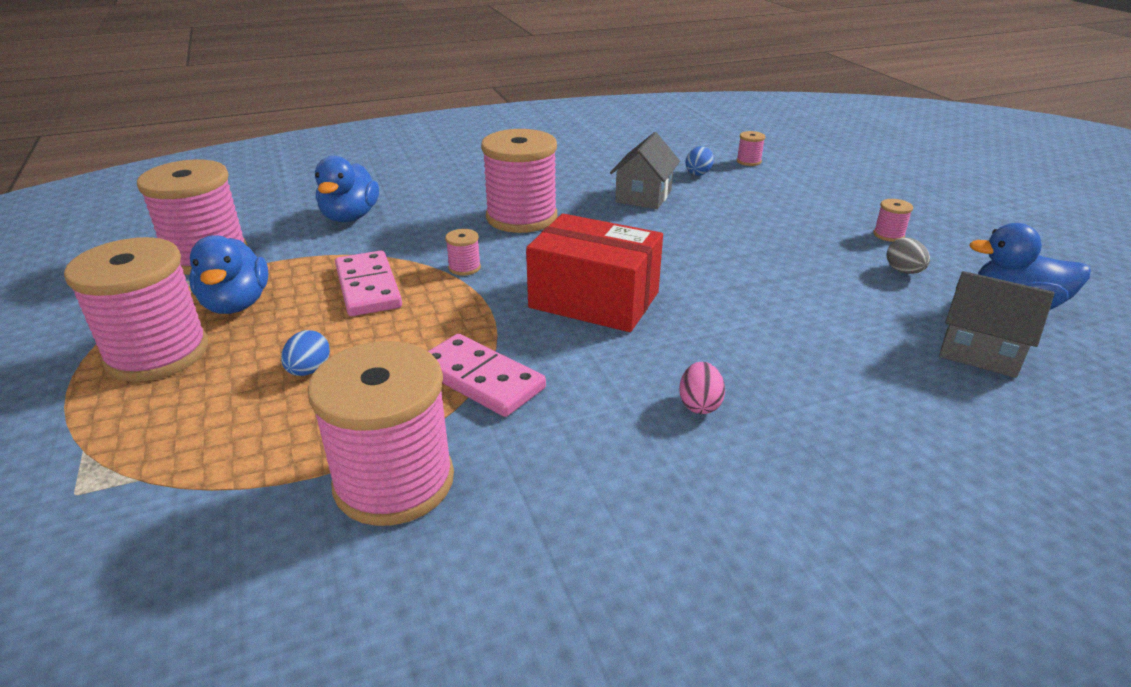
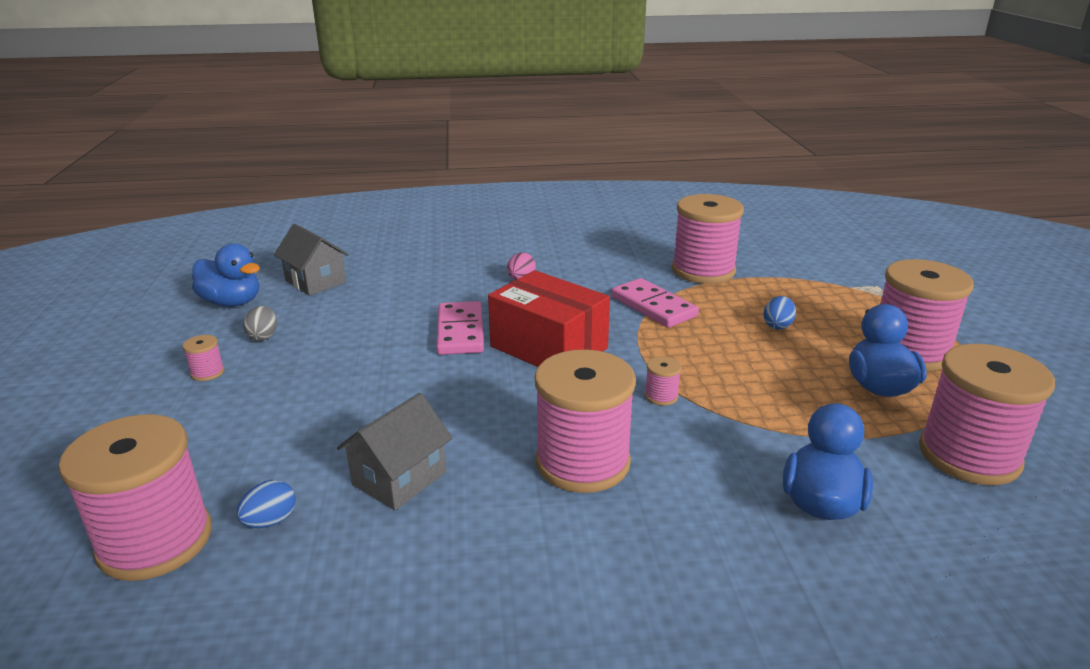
camera: 165 degrees left, 5 degrees down
pink domino [335,250,402,316] -> pink domino moved to [436,301,484,355]
pink spool [737,131,765,166] -> pink spool [58,414,212,581], size x2.49

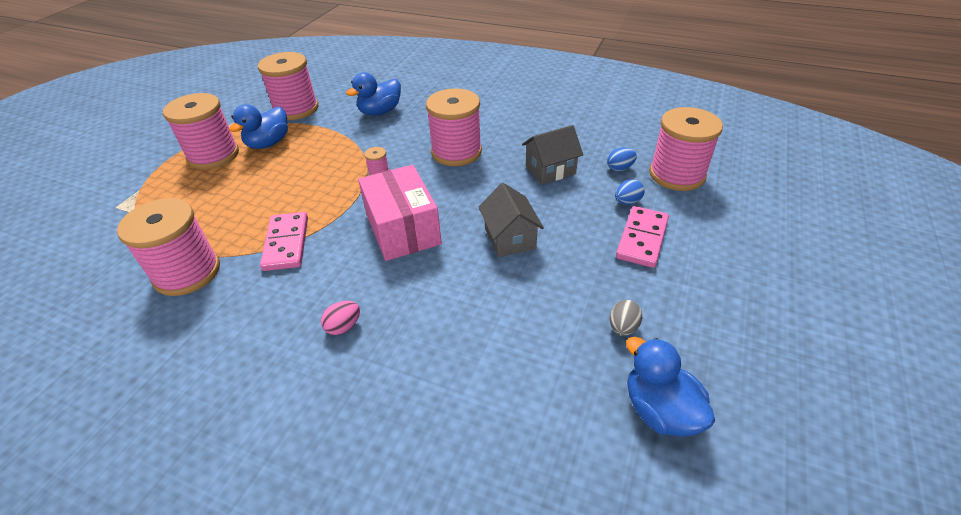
camera: 150 degrees left, 15 degrees up
pink spool [182,335,224,381] -> none
grey house [274,224,349,296] -> grey house moved to [478,183,544,258]
pink domino [436,301,484,355] -> pink domino moved to [616,206,669,268]
red box [488,270,610,367] -> pink box [358,165,442,261]
blue egg [764,296,796,330] -> blue egg moved to [615,179,645,205]

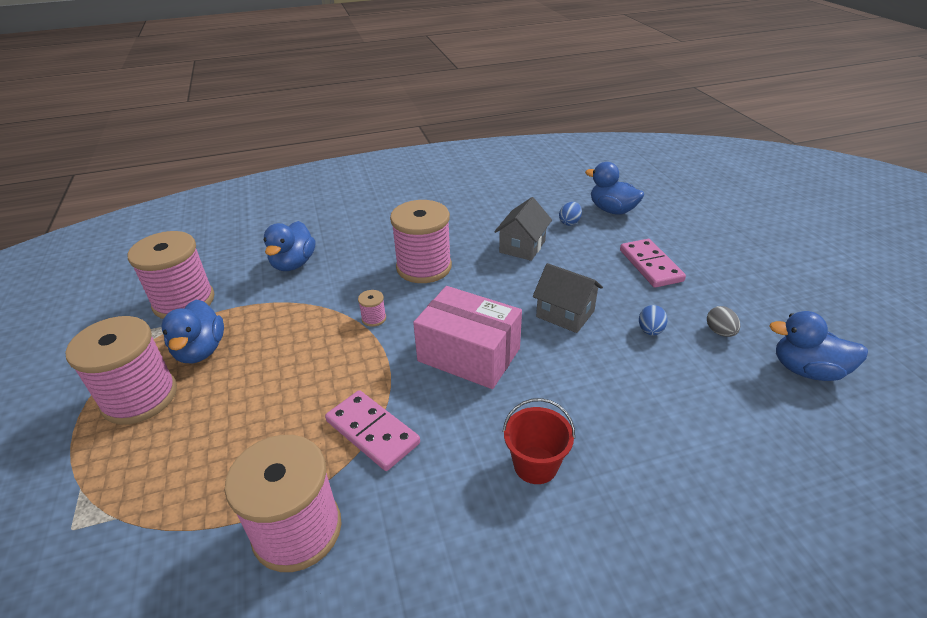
camera: 40 degrees left, 5 degrees down
pink egg [321,301,360,335] -> red bucket [503,398,575,484]
blue egg [615,179,645,205] -> blue egg moved to [639,305,668,336]
pink spool [649,107,723,191] -> blue duck [585,162,644,215]

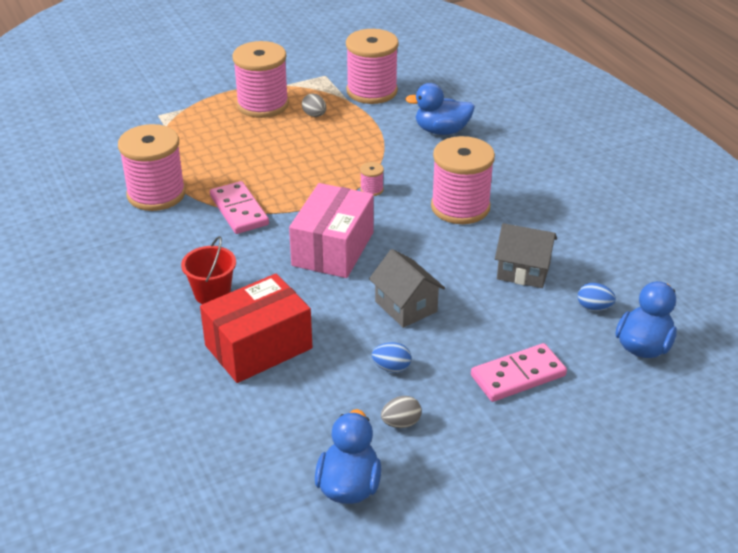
camera: 80 degrees right, 0 degrees up
blue duck [161,299,224,363] -> grey egg [302,94,326,117]
pink domino [325,390,420,471] -> pink domino turned 60 degrees counterclockwise [210,181,269,234]
grey house [533,263,603,333] -> grey house turned 60 degrees counterclockwise [369,249,445,328]
none -> red box [200,274,312,383]

